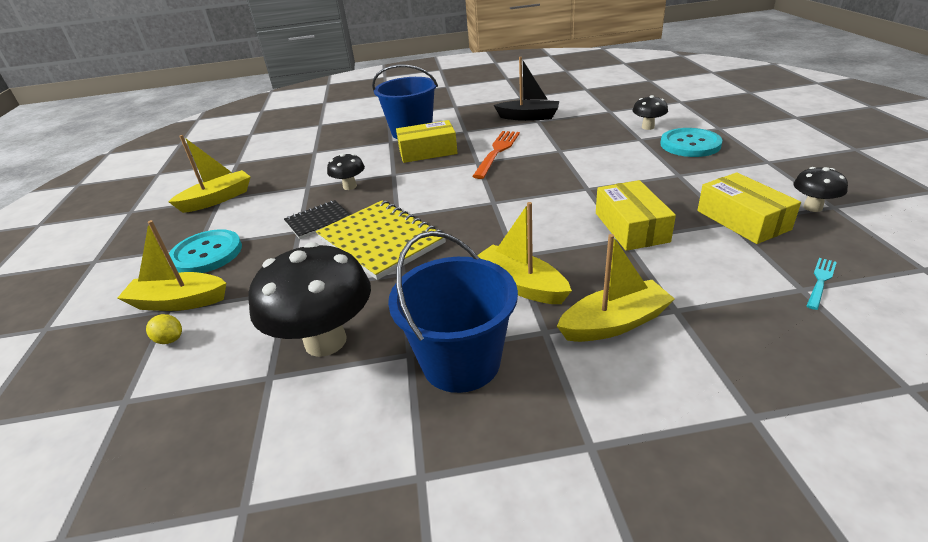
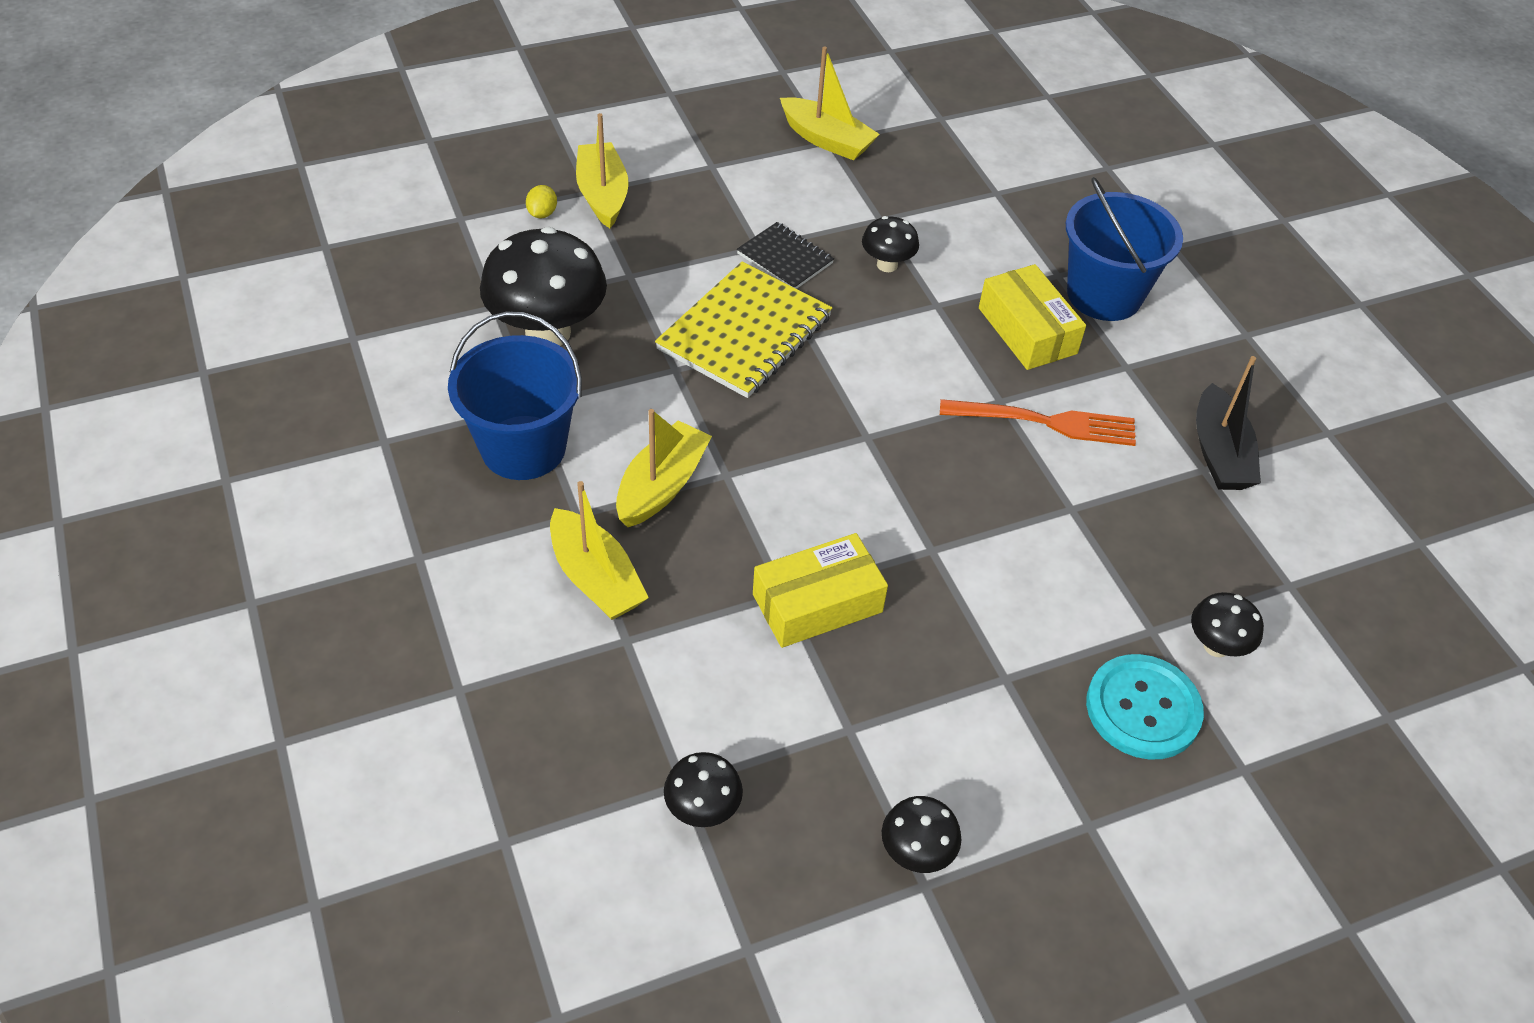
camera: 70 degrees right, 15 degrees up
turquoise button [169,229,242,273] -> none
yellow box [697,172,801,244] -> none
turquoise fork [807,258,837,310] -> black mushroom [664,752,743,827]

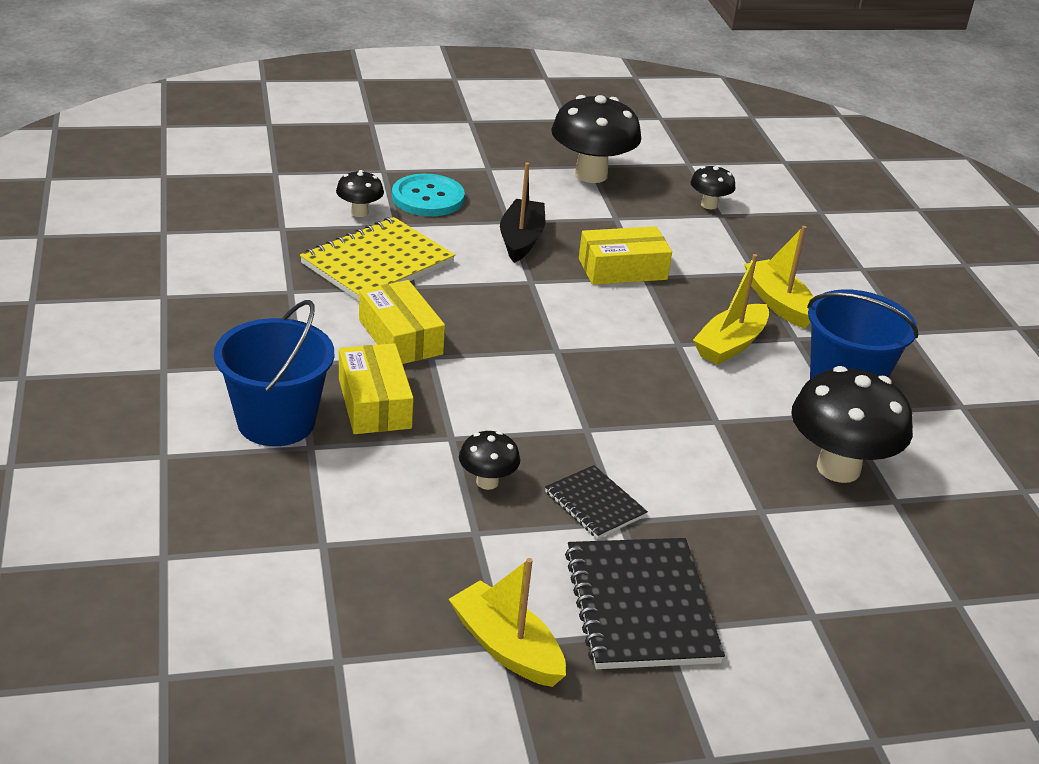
camera: 170 degrees left, 15 degrees down
yellow lemon [526,185,557,218] -> none
yellow boat [576,113,629,228] -> none
yellow notebook [655,262,832,398] -> yellow notebook moved to [300,217,455,301]
black mushroom [882,796,961,873] -> black mushroom [551,95,641,183], size x2.02
orange fork [940,399,1136,446] -> yellow box [359,280,445,364]
black boat [1196,356,1261,490] -> black boat moved to [500,163,545,263]
none -> black notebook [565,538,725,669]

